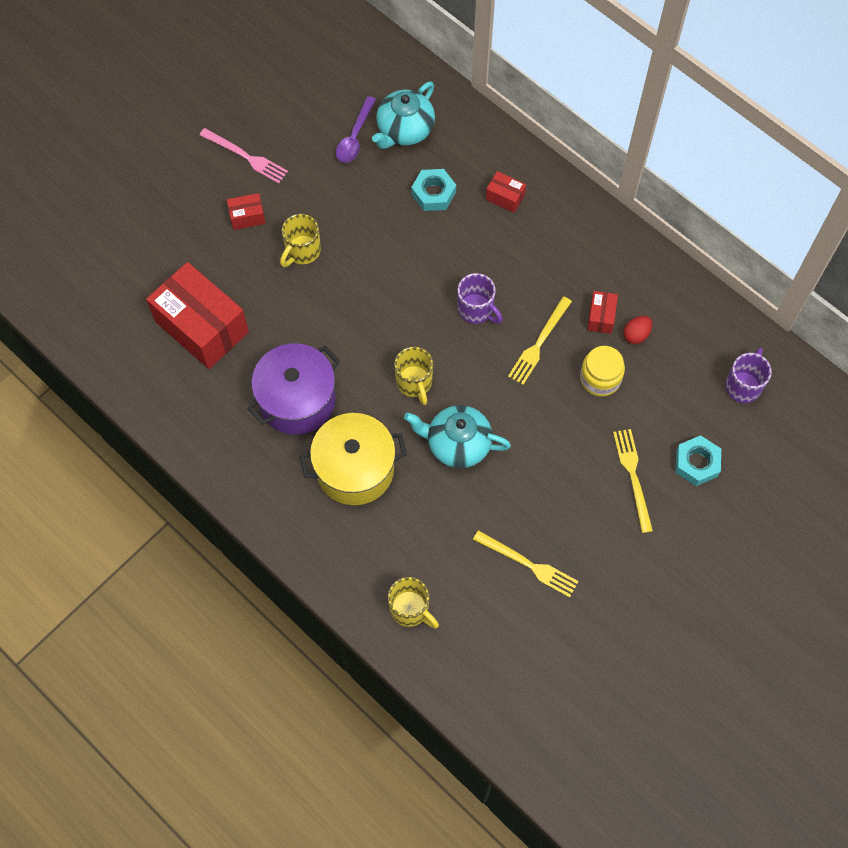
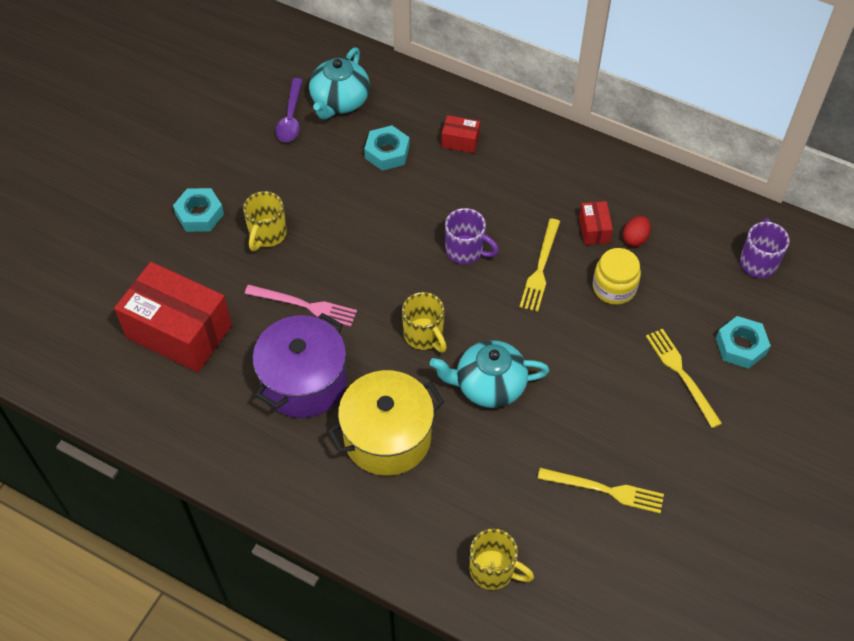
camera: 15 degrees left, 10 degrees down
pink fork [199,128,288,184] -> pink fork moved to [245,285,357,327]
red box [227,193,266,230] -> turquoise nut [173,188,224,232]

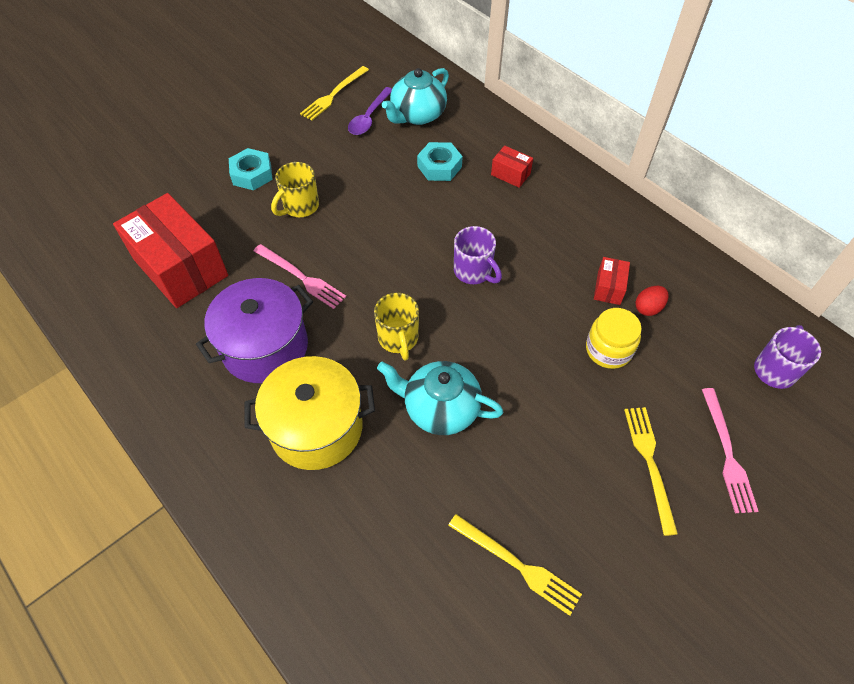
camera: 20 degrees right, 0 degrees up
yellow mug [470,528,534,590] -> none
yellow fork [520,218,560,312] -> yellow fork moved to [300,66,369,121]
turquoise nut [716,316,771,369] -> pink fork [702,388,759,513]

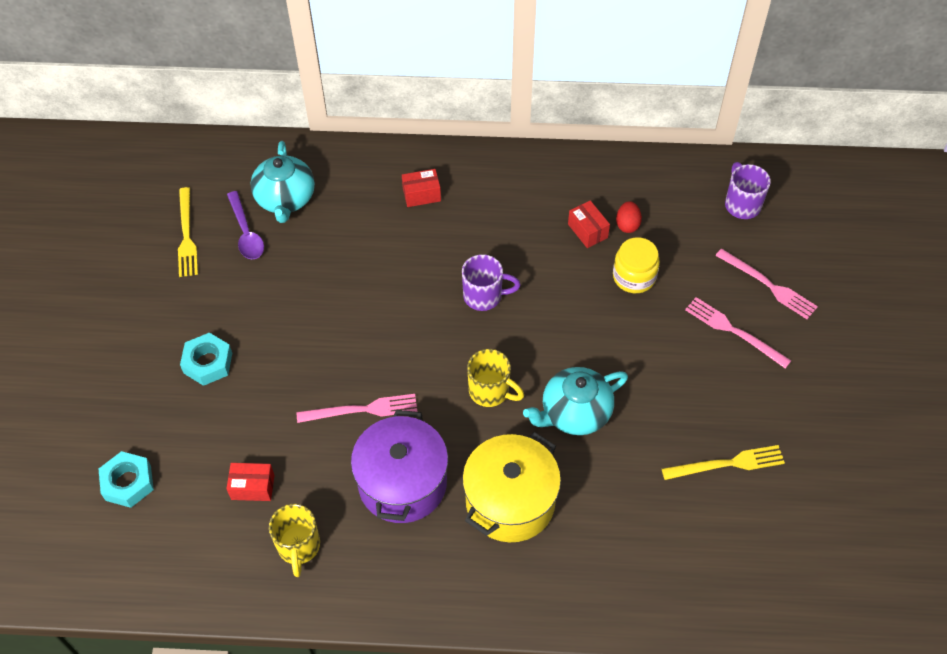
camera: 45 degrees left, 0 degrees up
red box [113,193,228,308] -> red box [226,463,275,501], size x0.43
yellow mug [271,162,319,217] -> yellow mug moved to [269,504,320,577]
turquoise nut [417,142,463,181] -> turquoise nut moved to [99,451,154,508]
yellow fork [624,407,678,536] -> pink fork [685,297,791,369]

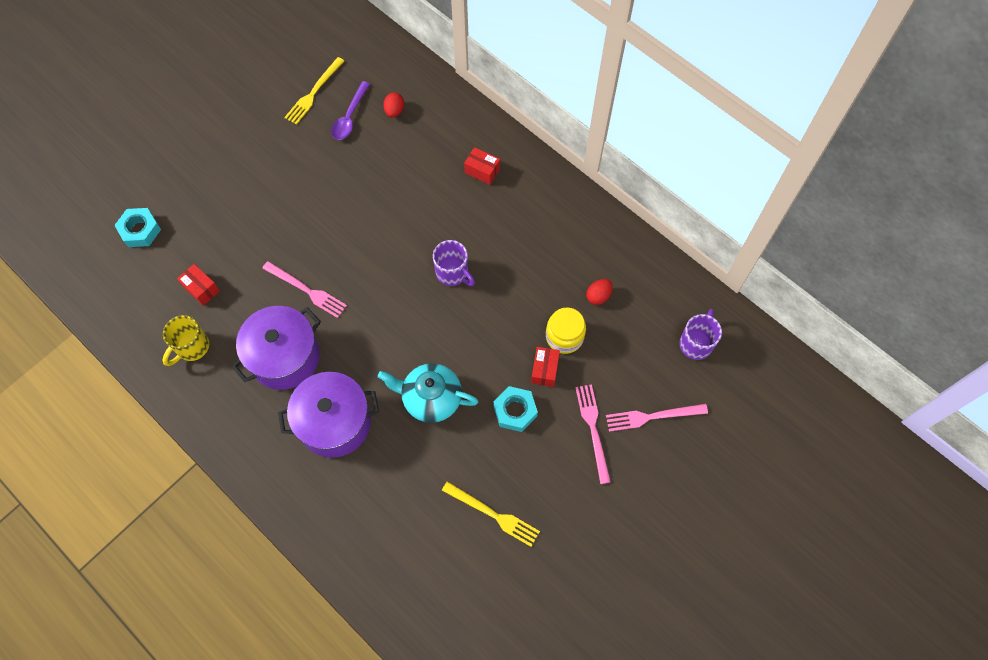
camera: 40 degrees right, 10 degrees up
turquoise nut [180,333,232,386] -> turquoise nut moved to [493,386,538,432]
turquoise teapot [250,141,315,223] -> red egg [383,92,404,118]
yellow pot [462,432,561,542] -> purple pot [278,372,379,458]
yellow mug [467,349,524,407] -> none
red box [568,200,610,248] -> red box moved to [531,347,560,387]
pink fork [715,249,818,319] -> pink fork turned 90 degrees clockwise [606,404,708,432]

